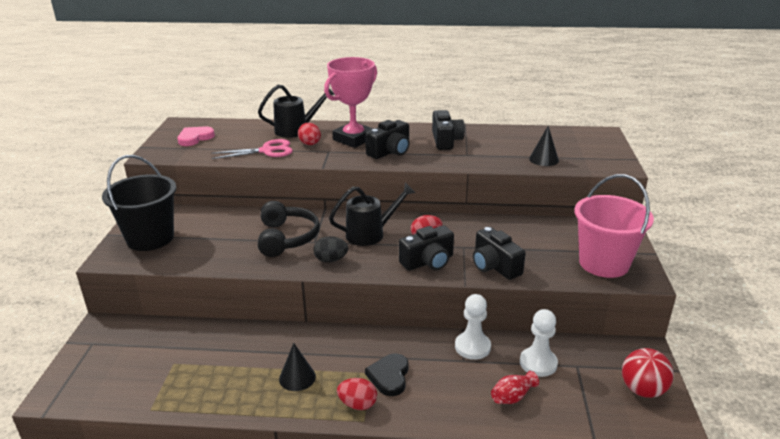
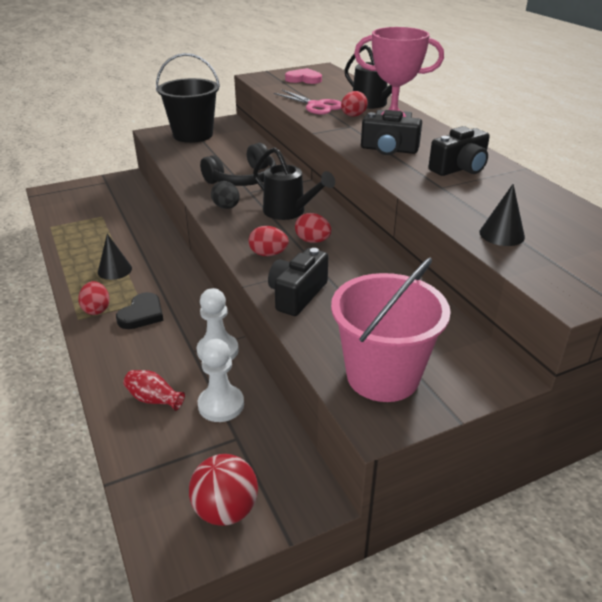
camera: 60 degrees right, 5 degrees up
black heart [365,353,409,396] -> black heart turned 135 degrees clockwise [116,292,164,329]
black camera [399,226,454,271] -> red egg [249,226,289,256]

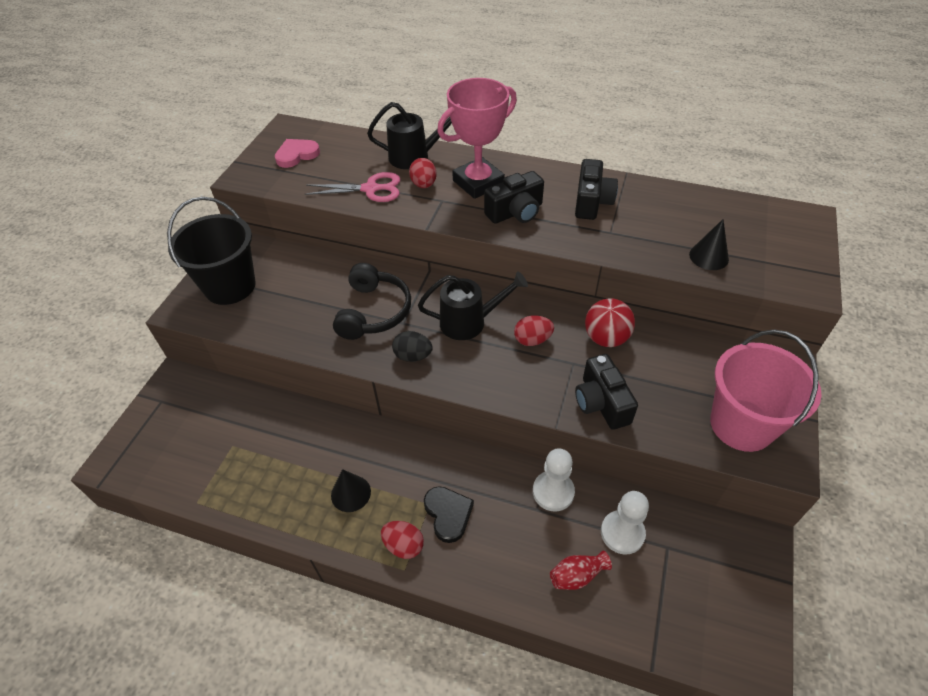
camera: 45 degrees left, 15 degrees up
red ball [189,454,258,526] -> red ball moved to [585,298,635,347]
red egg [249,226,289,256] -> none

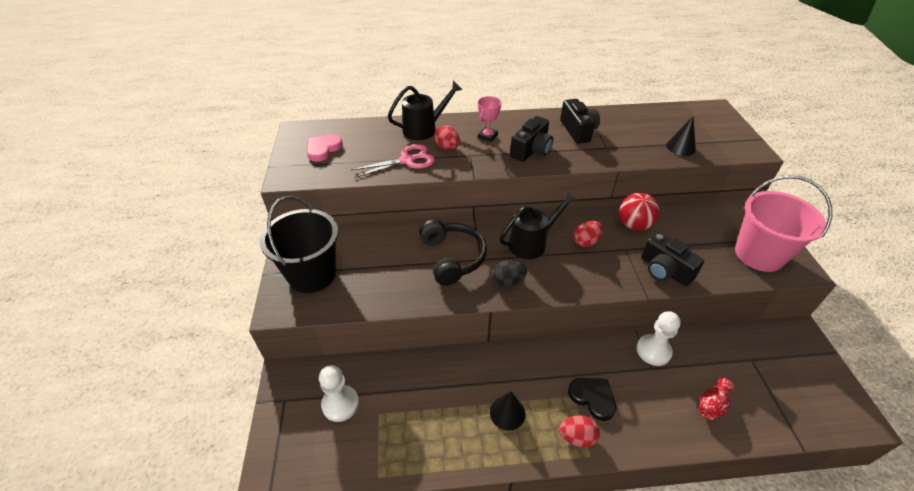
camera: 25 degrees left, 5 degrees down
pink trophy [437,78,517,199] -> pink trophy [478,96,501,142], size x0.49
white pawn [601,491,649,555] -> white pawn moved to [319,365,359,422]

